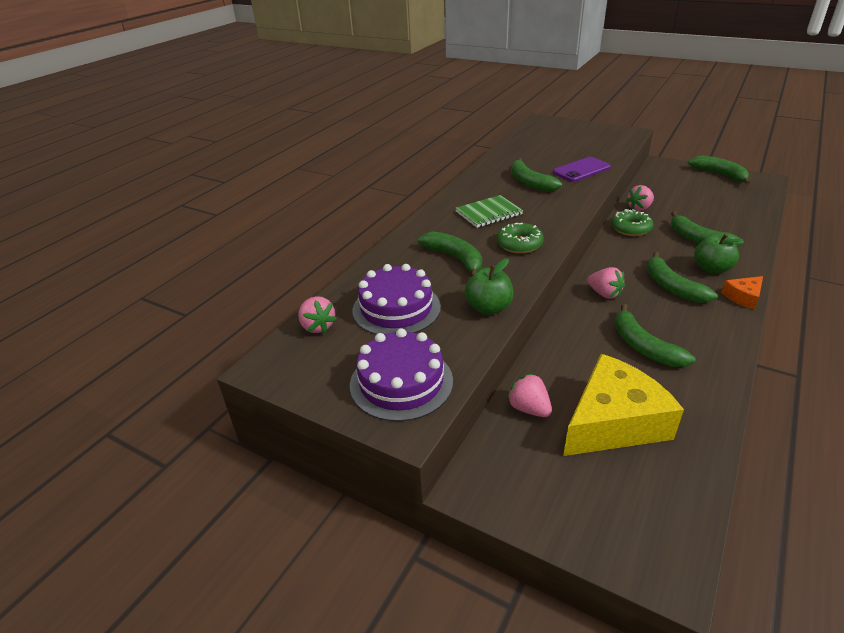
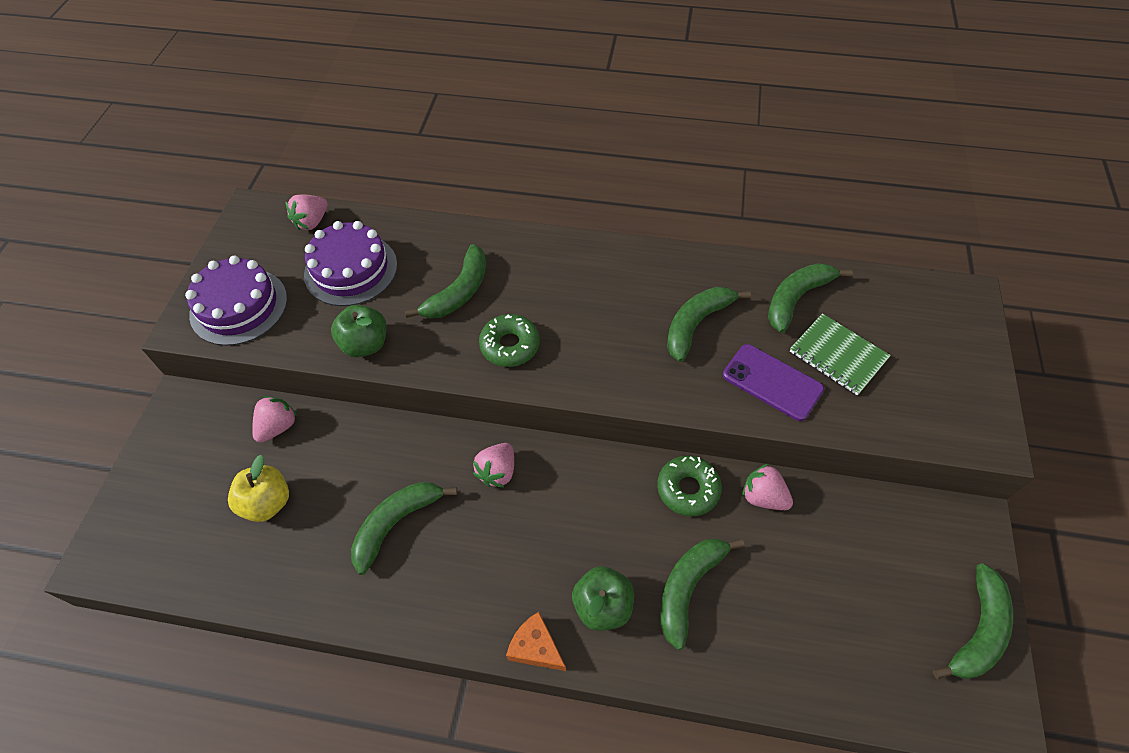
camera: 70 degrees right, 20 degrees up
green notebook [455,195,523,228] -> green notebook moved to [790,313,891,395]
yellow cheese [563,354,684,456] -> yellow apple [228,455,289,522]
green banana [647,252,718,303] -> green banana moved to [768,263,853,333]

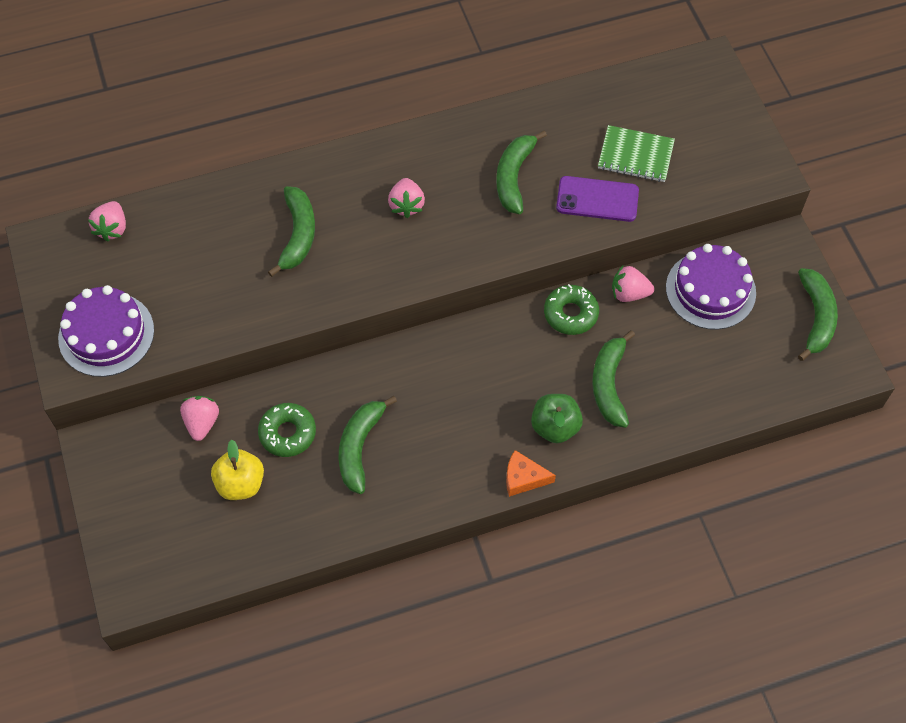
camera: 30 degrees left, 5 degrees up
purple cake [304,221,397,306] -> purple cake moved to [666,244,756,330]
green apple [331,305,386,357] -> none
pink strawberry [473,443,514,487] -> pink strawberry moved to [388,178,425,218]
green donut [479,314,540,367] -> green donut moved to [258,403,316,457]
green banana [768,263,853,333] -> none

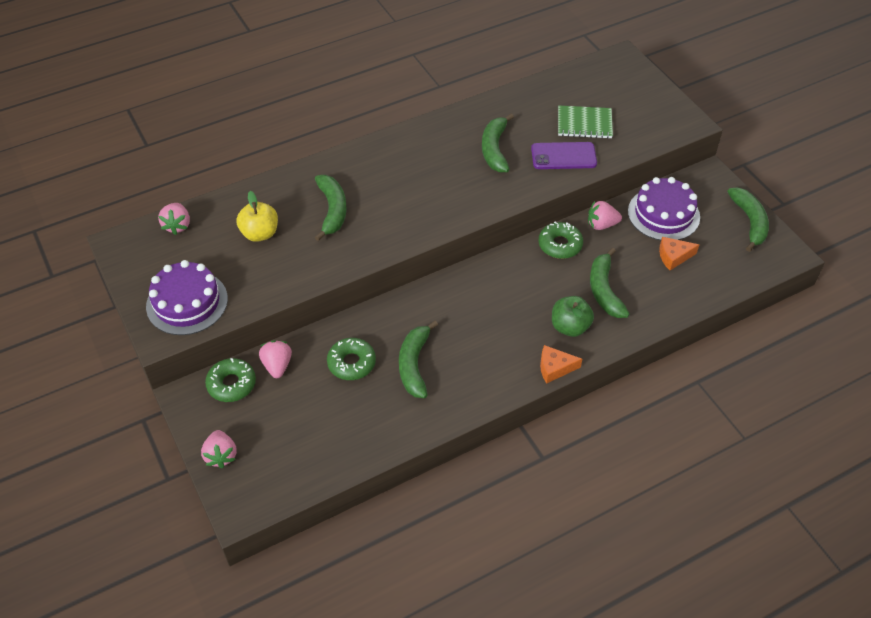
camera: 10 degrees left, 10 degrees down
yellow apple [211,440,264,500] -> yellow apple moved to [236,191,278,242]
pink strawberry [388,178,425,218] -> pink strawberry moved to [201,430,237,469]
none -> green donut [205,358,256,402]
none -> orange cheese [659,237,699,270]

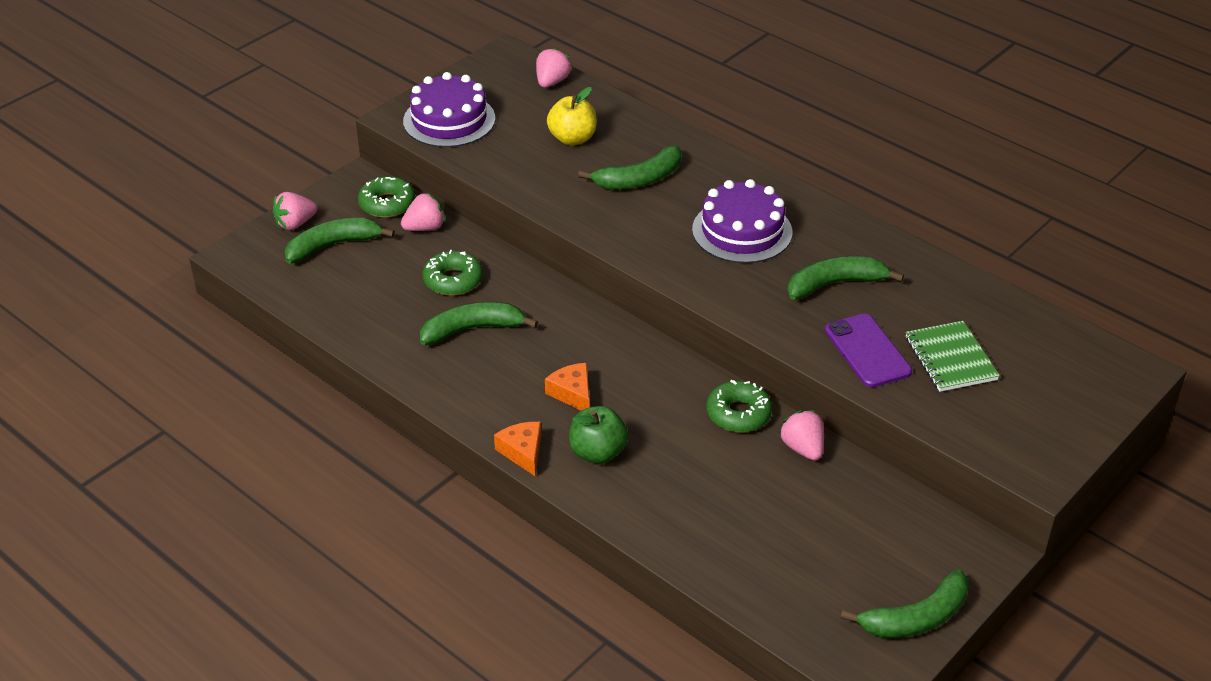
camera: 70 degrees right, 10 degrees down
pink strawberry [158,203,190,235] -> pink strawberry turned 135 degrees clockwise [536,47,572,88]
green banana [590,247,630,318] -> green banana moved to [284,218,395,263]
purple cake [628,177,700,240] -> purple cake moved to [692,179,793,263]
orange cheese [659,237,699,270] -> orange cheese moved to [545,363,589,411]

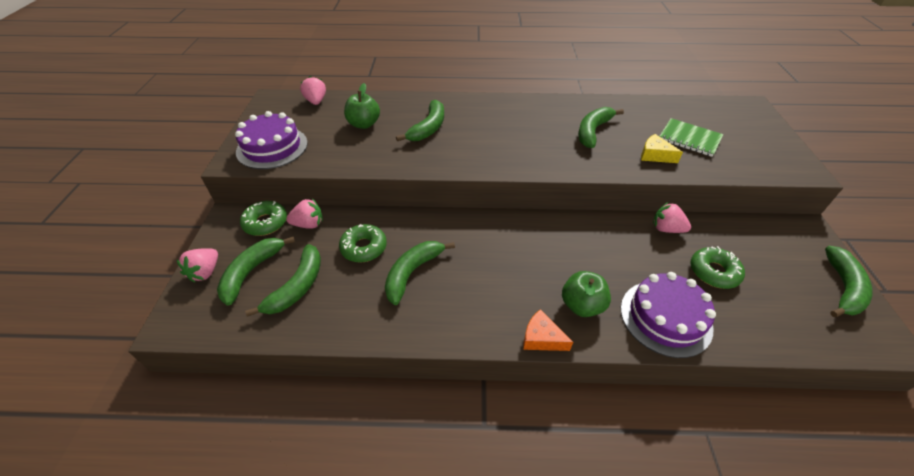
camera: 40 degrees left, 5 degrees up
pink strawberry [401,193,446,231] -> pink strawberry turned 60 degrees clockwise [286,198,323,229]
orange cheese [545,363,589,411] -> none
yellow apple [547,87,597,145] -> green apple [344,83,380,129]
purple cake [692,179,793,263] -> purple cake moved to [621,272,716,358]
green donut [706,380,772,432] -> green donut moved to [691,246,745,289]
purple phone [825,313,912,388] -> yellow cheese [641,134,683,163]
none -> green banana [245,244,321,317]

